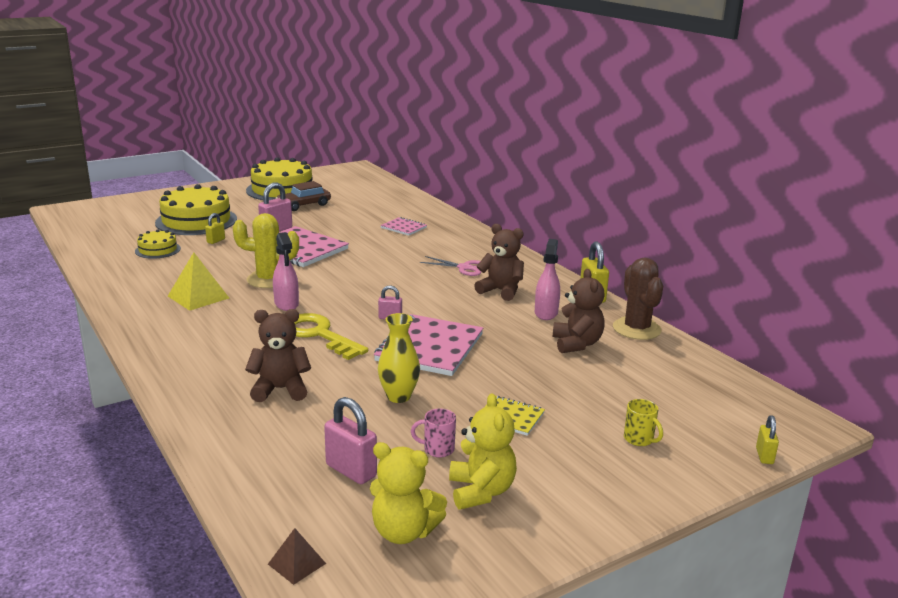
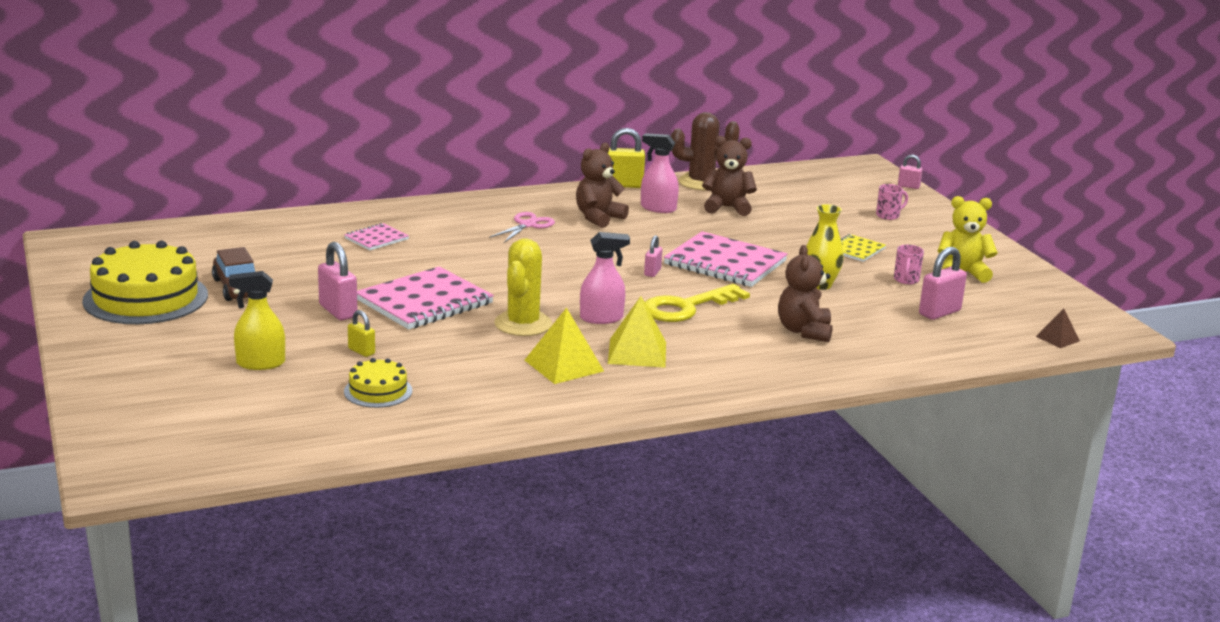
camera: 80 degrees left, 0 degrees up
yellow cake [155,184,237,235] -> yellow spray bottle [229,271,285,370]
yellow teddy bear [370,442,447,544] -> none
yellow mug [624,399,663,446] -> pink mug [876,184,908,220]
yellow padlock [756,415,779,464] -> pink padlock [898,155,923,189]
none -> yellow pyramid [608,296,666,368]

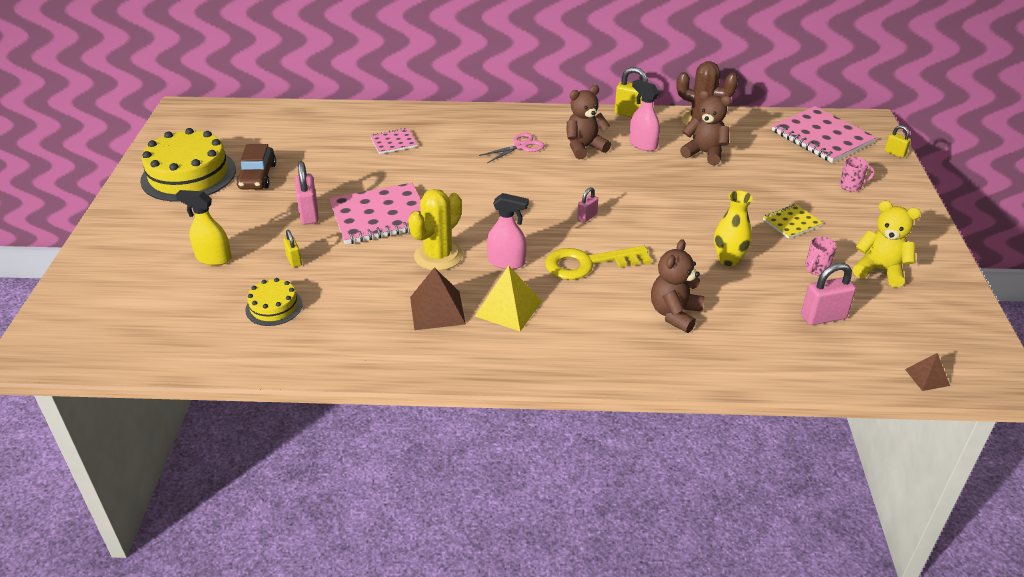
camera: 25 degrees right, 15 degrees up
yellow pyramid [525,307,604,384] -> brown pyramid [410,267,466,330]
pink notebook [664,231,788,287] -> pink notebook moved to [772,106,877,163]
pink padlock [898,155,923,189] -> yellow padlock [885,125,911,158]

